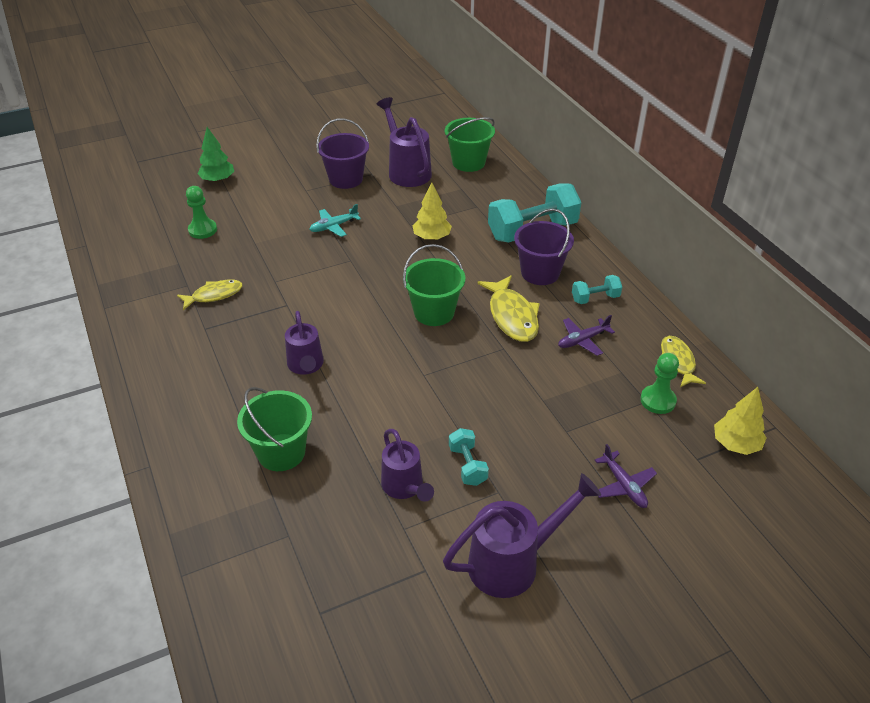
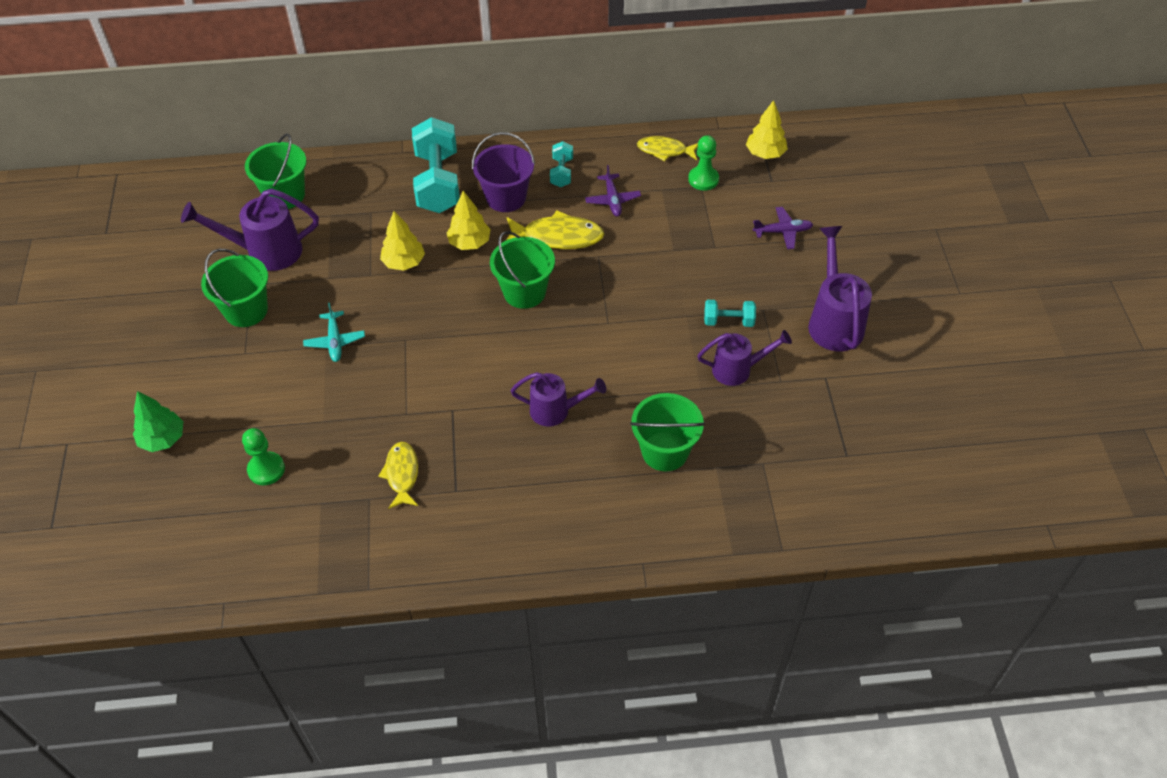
camera: 70 degrees left, 10 degrees up
purple bucket [316,118,369,189] -> green bucket [201,249,268,327]
none -> yellow tree [447,191,491,250]

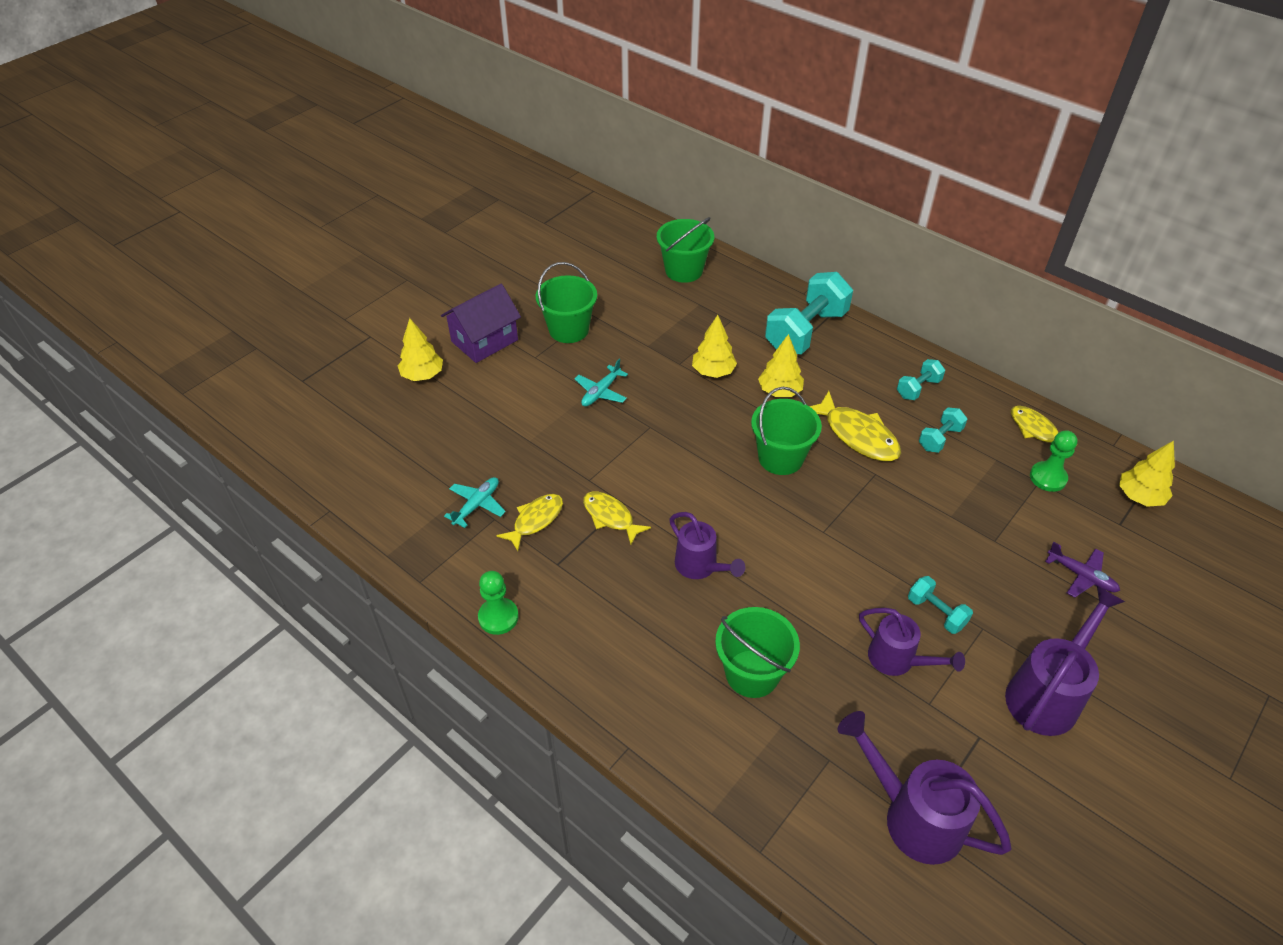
camera: 45 degrees right, 5 degrees down
green tree [133,391,183,452] -> yellow tree [398,318,443,381]
purple watering can [181,188,319,271] -> purple watering can moved to [838,711,1012,865]
green pawn [242,428,285,485] -> green pawn moved to [478,571,519,635]
purple bucket [472,132,535,212] -> none
purple plane [585,165,641,217] -> turquoise dumbbell [919,408,967,453]
none -> purple house [441,283,521,363]
none -> turquoise plane [444,477,506,528]
none -> yellow fish [583,491,651,545]

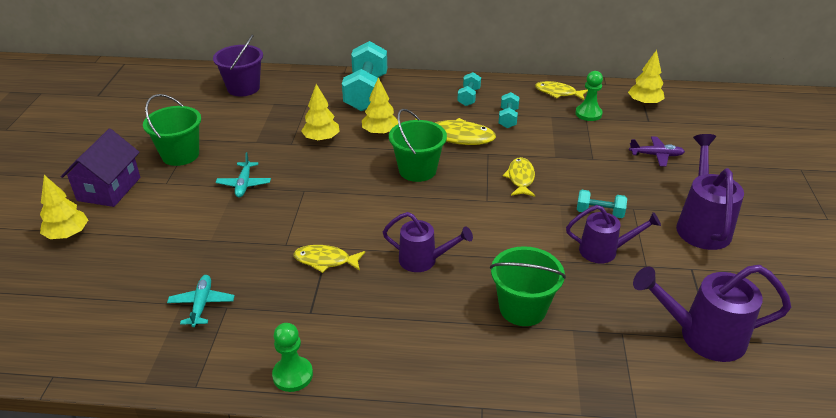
camera: 35 degrees left, 10 degrees down
yellow fish [496,494,563,551] -> yellow fish moved to [503,157,535,197]
green bucket [657,217,714,283] -> purple bucket [213,34,263,96]

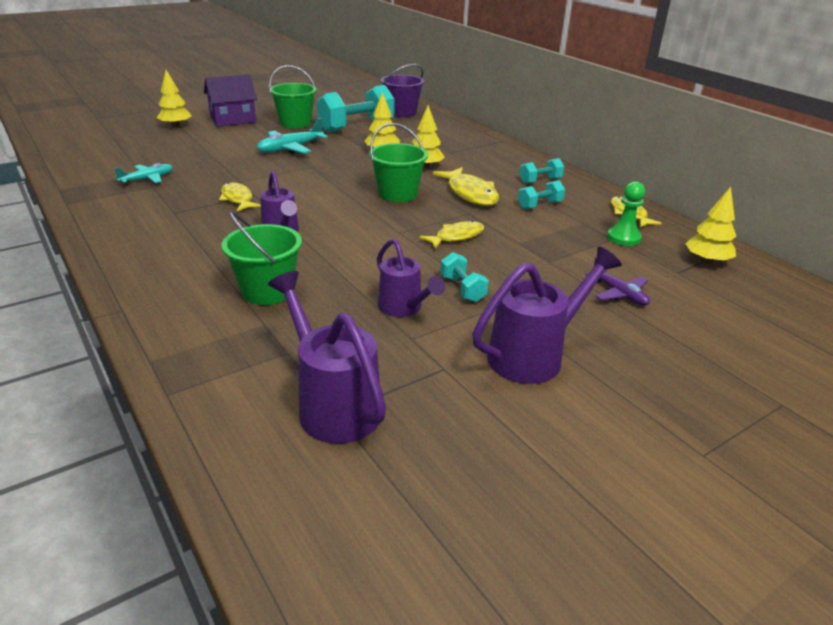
camera: 50 degrees right, 5 degrees down
turquoise plane [216,152,271,198] -> turquoise plane [257,118,328,154], size x1.51
green pawn [272,323,313,392] -> none
turquoise dumbbell [342,41,387,111] -> turquoise dumbbell moved to [317,85,395,132]

